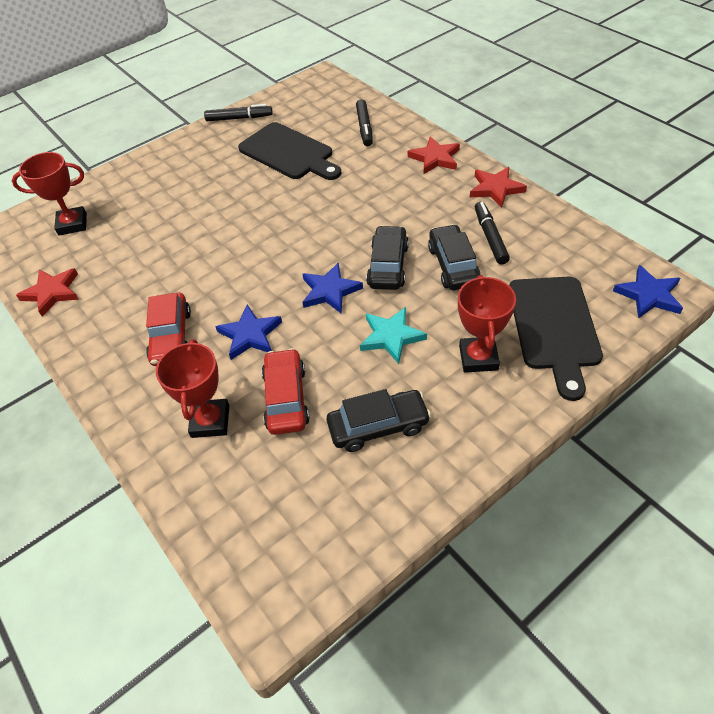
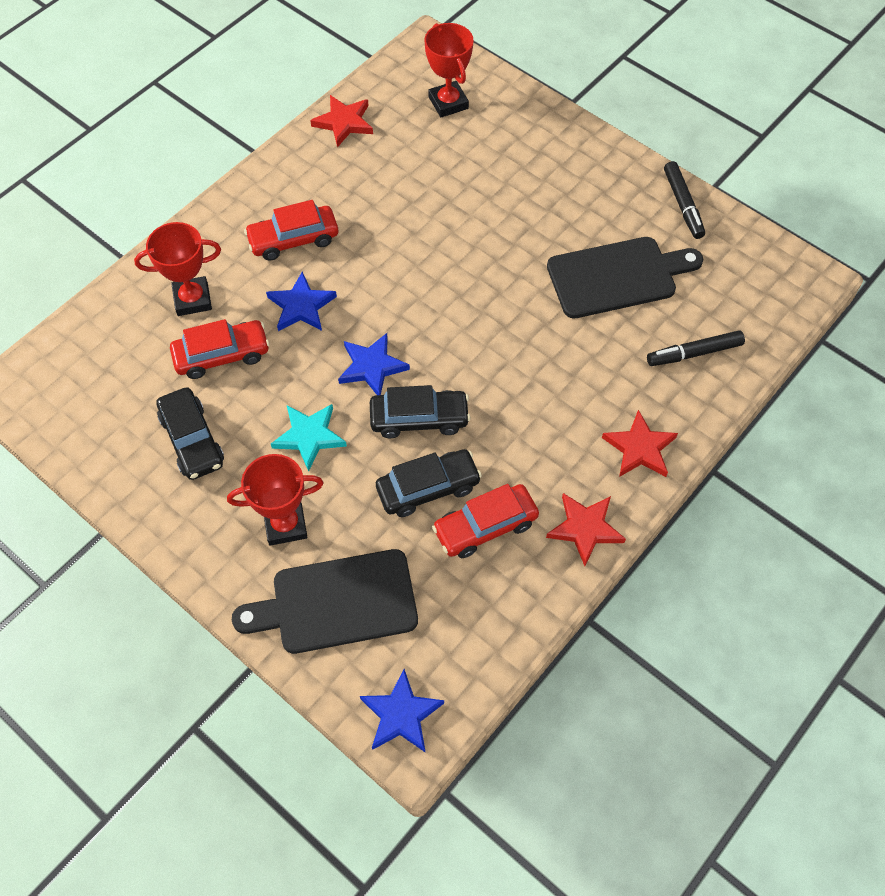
camera: 75 degrees right, 10 degrees up
black cutting board [238,122,341,180] -> black cutting board turned 135 degrees counterclockwise [547,237,703,318]
black marker [475,201,510,265] -> red car [432,484,539,558]

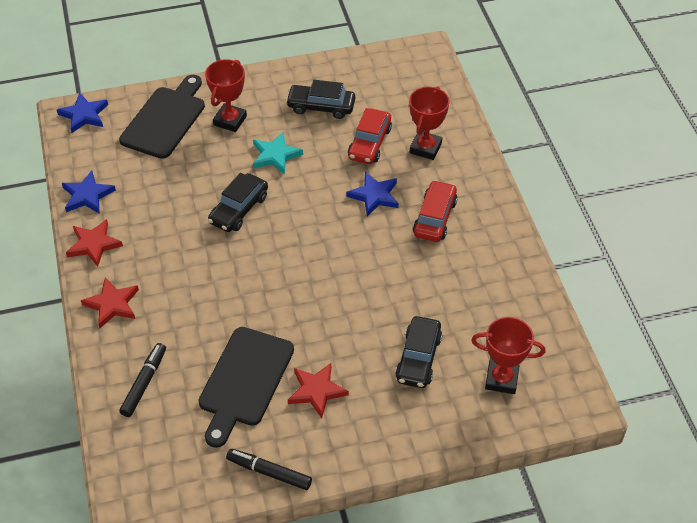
camera: 125 degrees right, 10 degrees down
red star [310,95,373,147] -> red star moved to [288,363,349,419]
blue star [338,333,410,395] -> blue star moved to [62,171,116,214]
black car [376,449,482,517] -> black car moved to [395,316,442,388]
red car [432,484,539,558] -> none

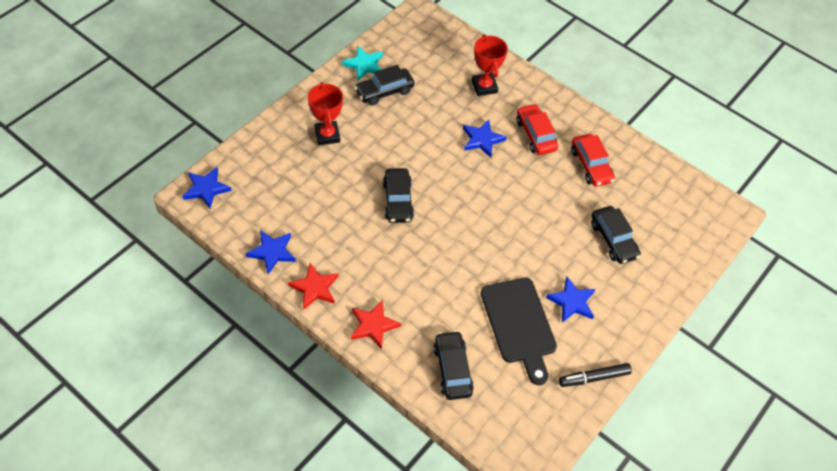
camera: 40 degrees left, 5 degrees up
black cutting board [119,75,205,159] -> none
black marker [119,343,166,417] -> black car [433,331,474,400]
turquoise star [253,132,303,175] -> turquoise star moved to [342,46,383,81]
red star [288,363,349,419] -> blue star [546,277,595,323]
red car [348,108,392,164] -> red car moved to [571,134,615,187]
red trophy [471,317,546,394] -> none

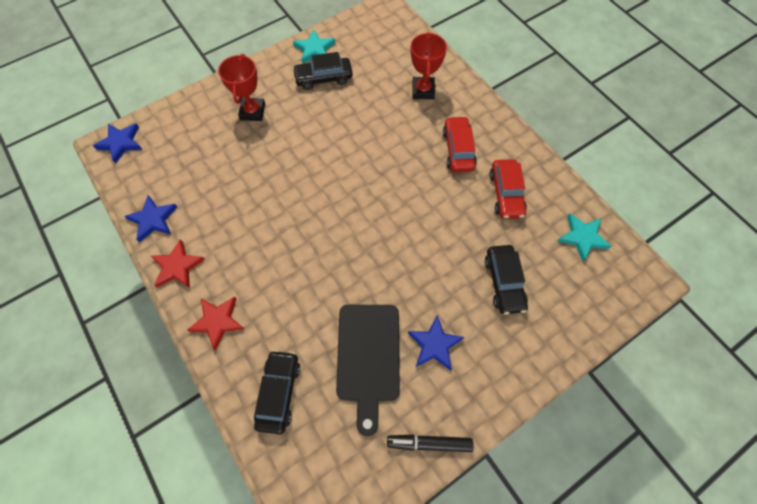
camera: 20 degrees right, 10 degrees up
black car [383,168,414,223] -> none
blue star [463,119,507,158] -> none
none -> turquoise star [557,214,612,262]

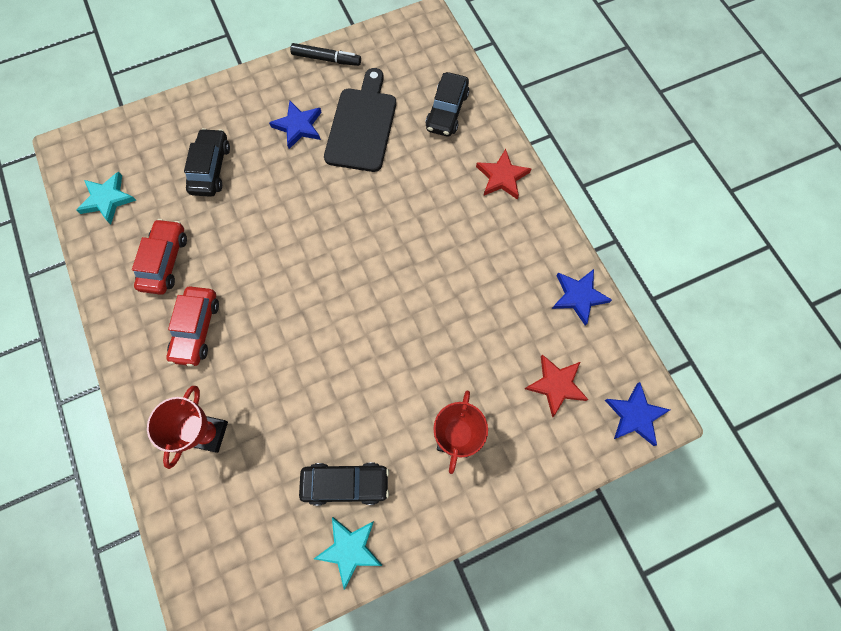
camera: 170 degrees left, 5 degrees up
red star [151,239,205,288] -> red star moved to [525,354,589,417]

